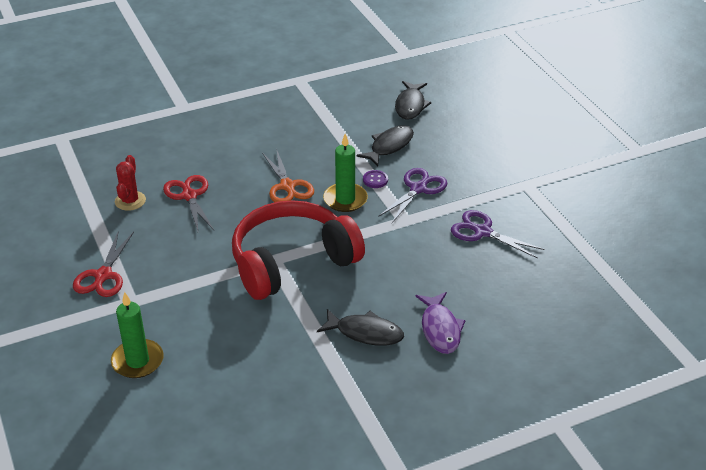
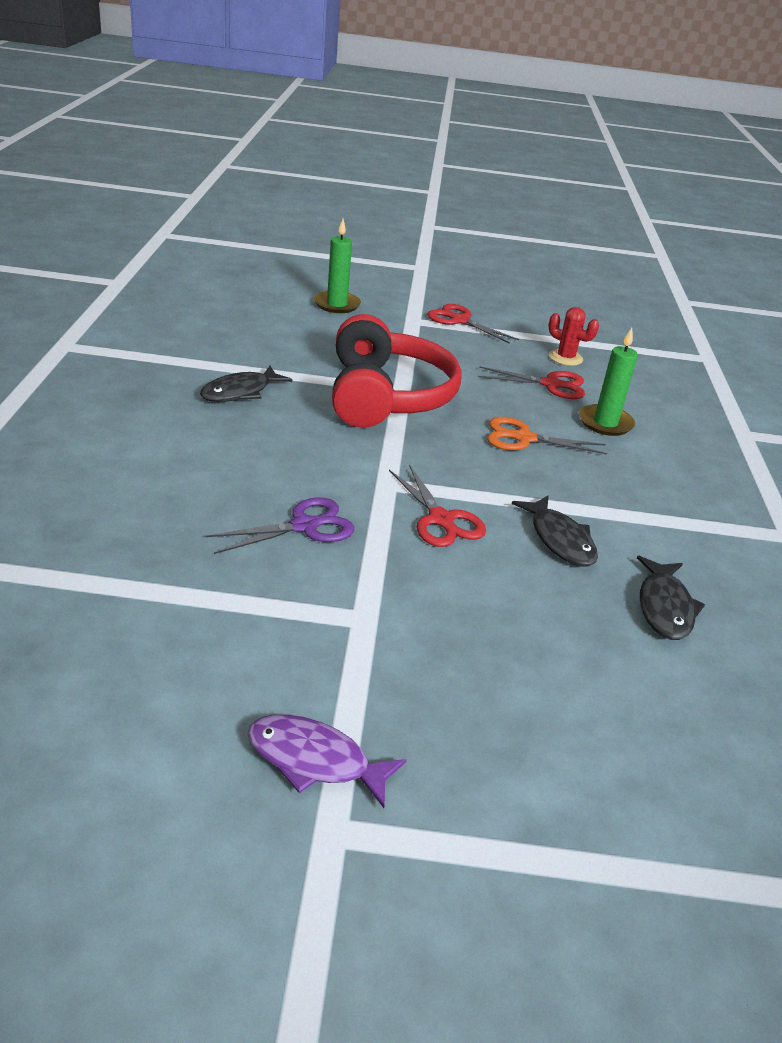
camera: 115 degrees right, 5 degrees down
green candle [323,134,368,212] -> green candle moved to [579,328,638,436]
purple button [363,170,388,188] -> none
purple scissors [378,168,447,223] -> red scissors [389,464,486,547]
black fish [395,81,431,120] -> black fish turned 120 degrees counterclockwise [637,556,705,640]
purple fish [416,292,466,354] -> purple fish moved to [247,714,407,808]

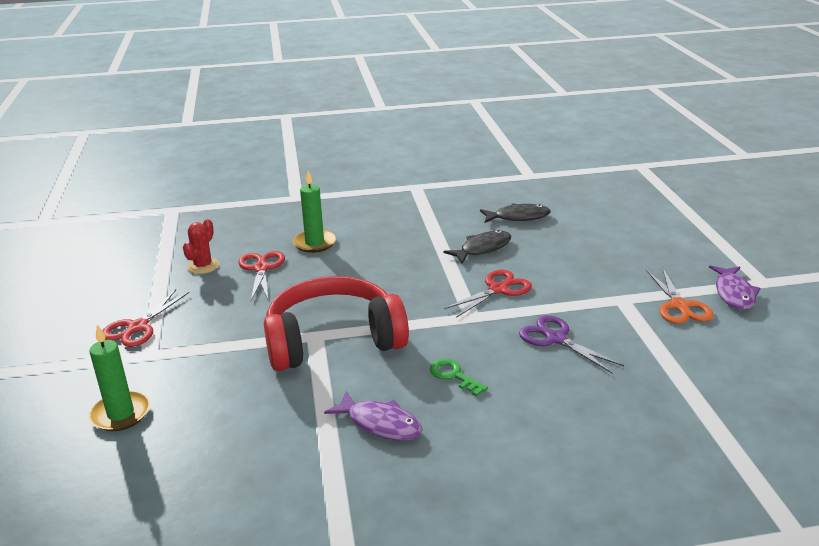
camera: 100 degrees left, 5 degrees down
black fish [200,366,292,402] -> purple fish [324,391,423,441]
orange scissors [487,417,607,455] -> orange scissors moved to [646,268,714,324]
none -> green key [430,359,488,396]

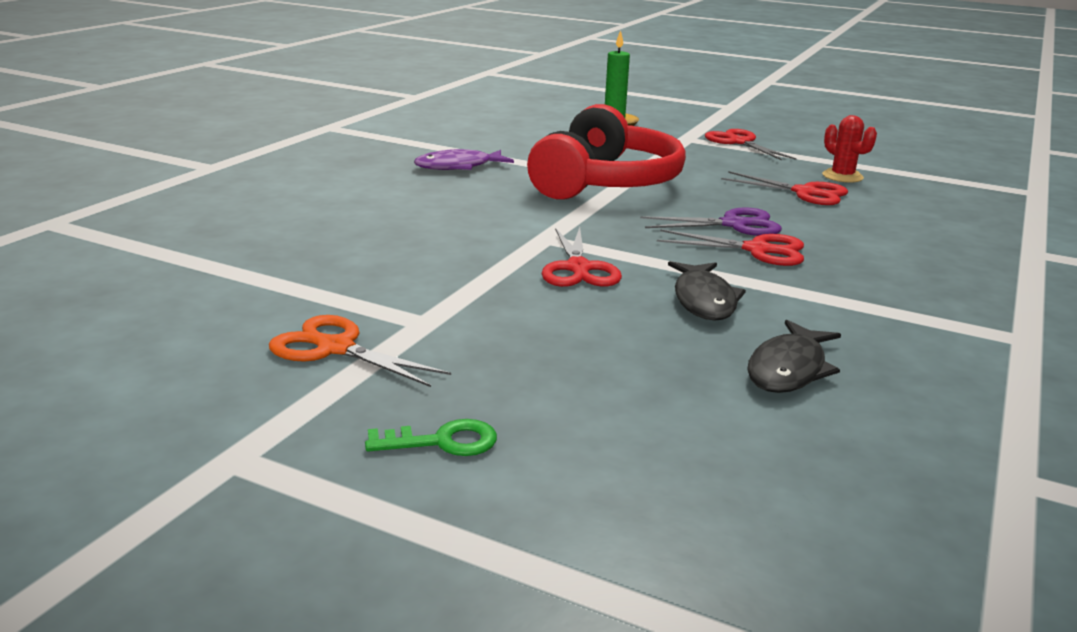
camera: 125 degrees right, 5 degrees down
green candle [293,171,336,253] -> none
green key [430,359,488,396] -> green key moved to [365,419,497,456]
purple scissors [519,315,624,373] -> purple scissors moved to [640,208,782,236]
purple fish [709,265,761,310] -> none
none -> red scissors [657,229,804,266]

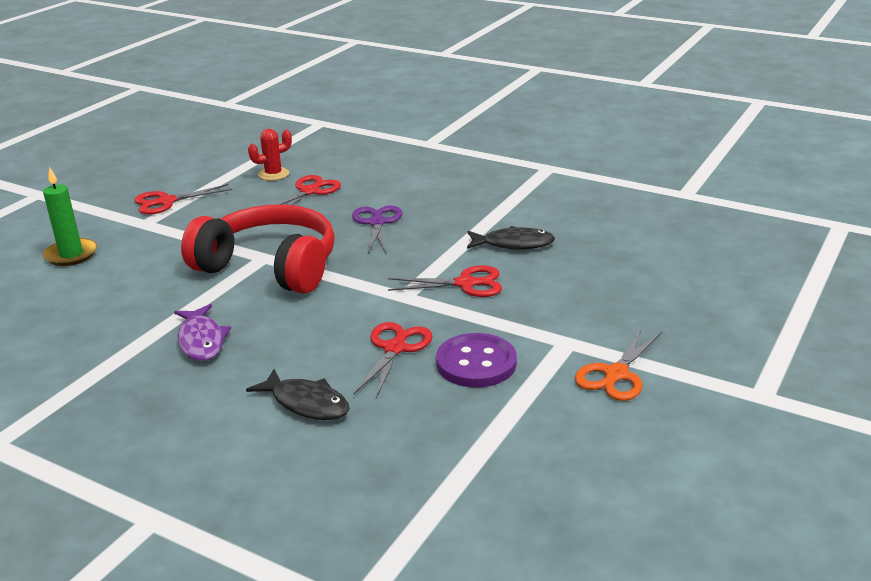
camera: 85 degrees left, 5 degrees up
green key [365,419,497,456] -> none
red scissors [657,229,804,266] -> red scissors moved to [354,322,432,399]
black fish [747,320,841,393] -> black fish moved to [246,369,350,420]
none -> purple button [436,333,517,388]

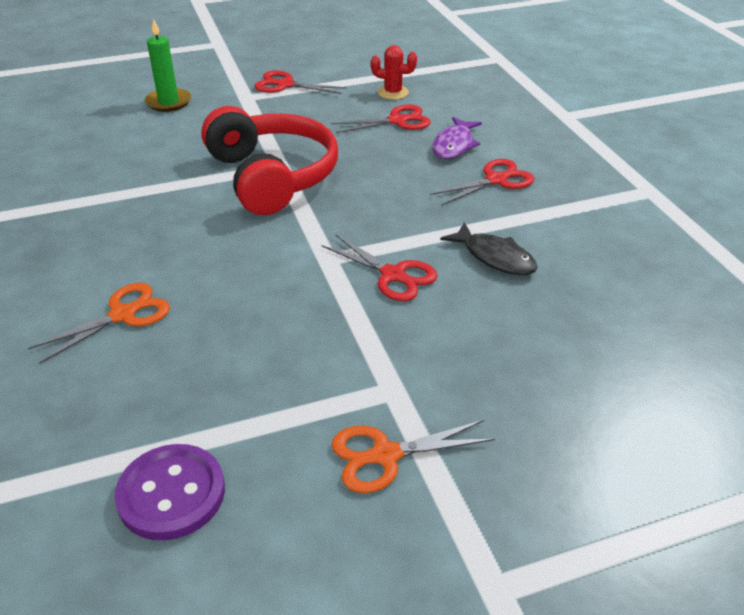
camera: 40 degrees right, 10 degrees up
purple fish [174,304,231,361] -> purple fish moved to [432,117,482,159]
black fish [246,369,350,420] -> orange scissors [28,283,170,364]
purple scissors [352,205,403,255] -> none
red scissors [354,322,432,399] -> red scissors moved to [430,159,534,205]
purple button [436,333,517,388] -> purple button moved to [114,444,225,540]

